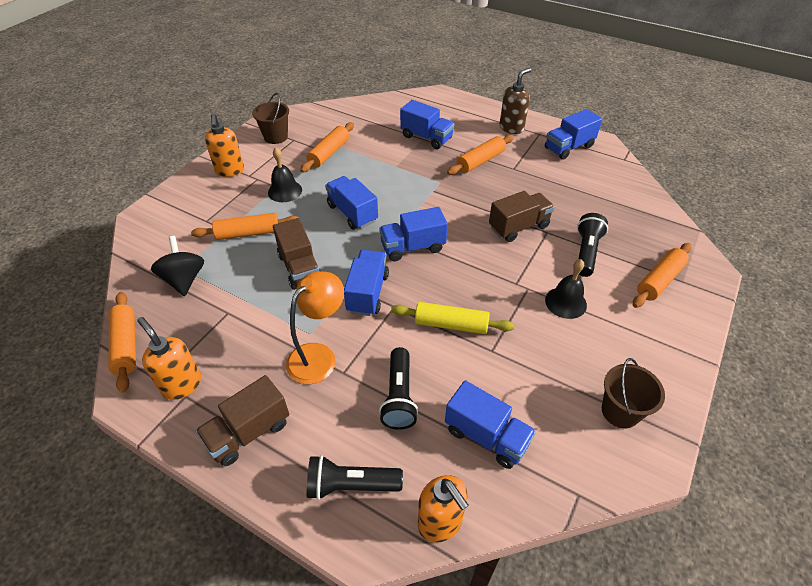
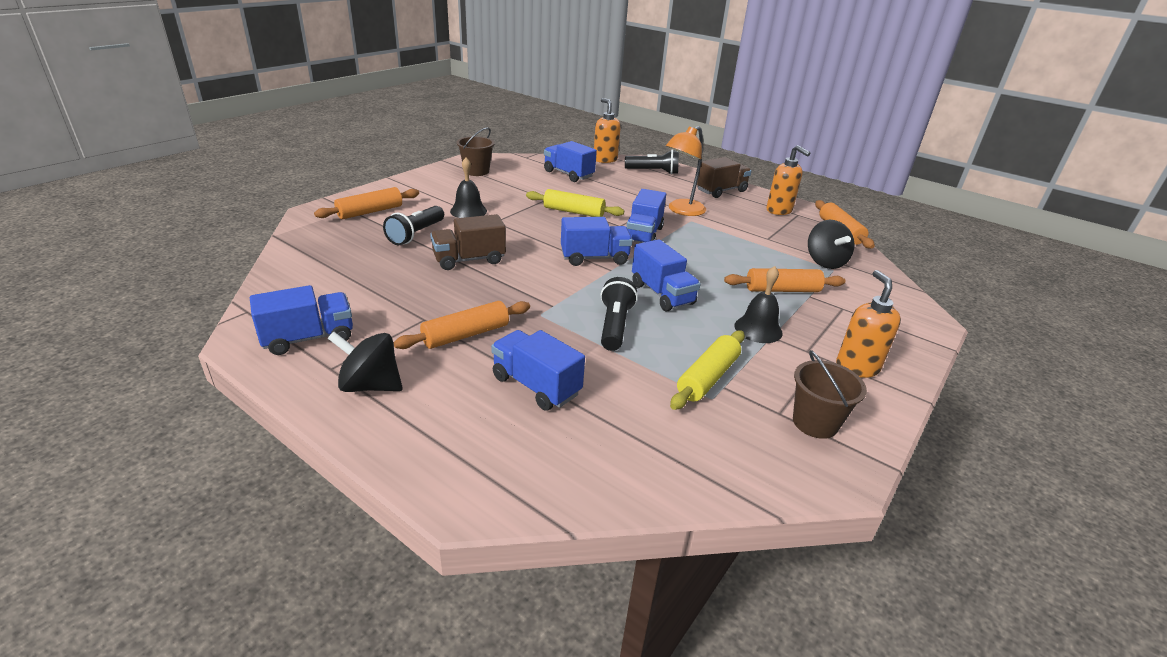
camera: 175 degrees left, 15 degrees down
brown truck [273,218,321,290] -> none
orange rolling pin [300,122,354,173] -> yellow rolling pin [670,330,745,410]
black flashlight [379,347,418,430] -> black flashlight moved to [600,277,638,351]
brown soap dispenser [500,68,531,134] -> black spinning top [328,332,403,392]

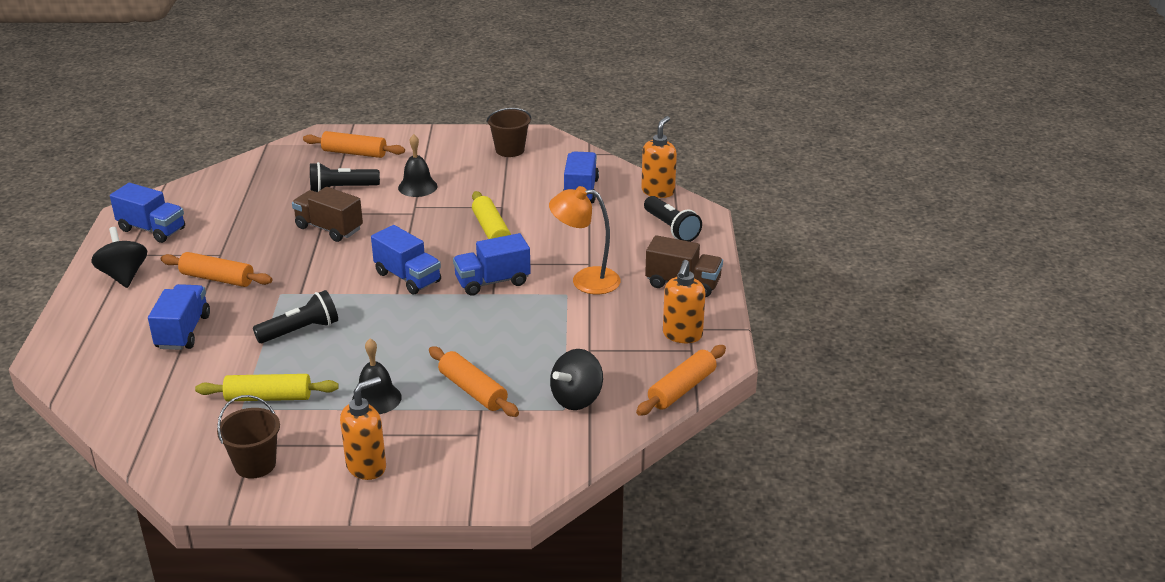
camera: 55 degrees right, 0 degrees up
blue truck [632,239,701,311] -> none

